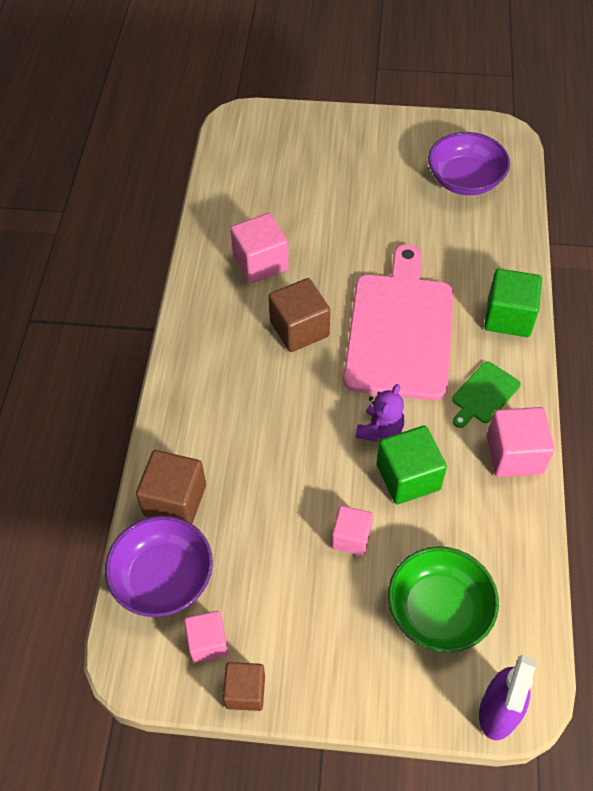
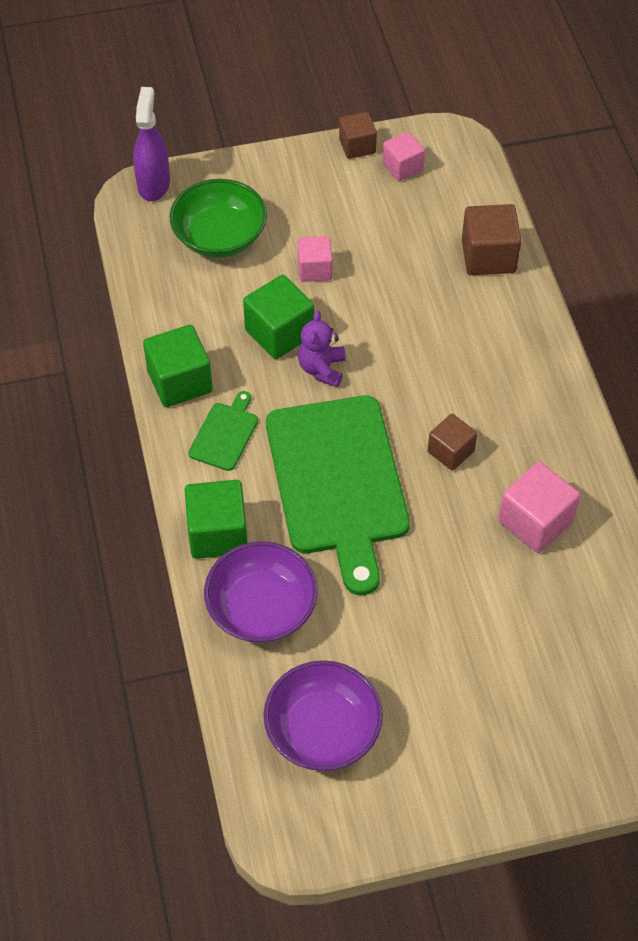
camera: 160 degrees right, 0 degrees up
purple bowl [105,515,213,617] -> purple bowl moved to [204,541,318,643]
brown cube [268,278,330,352] -> brown cube [428,414,477,471], size x0.64
pink cutting board [344,244,454,400] -> green cutting board [266,396,410,595]
pink cube [487,407,555,477] -> green cube [143,325,213,407]

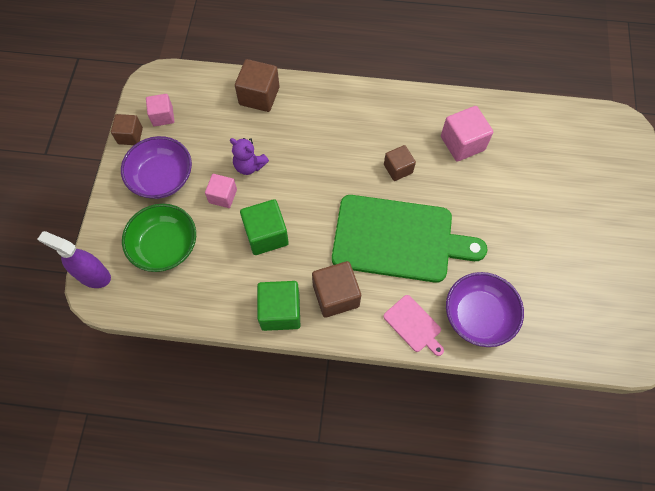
camera: 70 degrees left, 10 degrees up
green cube [185,480,248,559] -> pink cutting board [383,295,444,356]
green cutting board [188,391,258,471] -> brown cube [312,261,361,318]
purple bowl [264,660,383,771] -> purple bowl moved to [121,136,192,199]
purple teddy bear [298,311,346,387] -> purple teddy bear moved to [230,138,269,175]

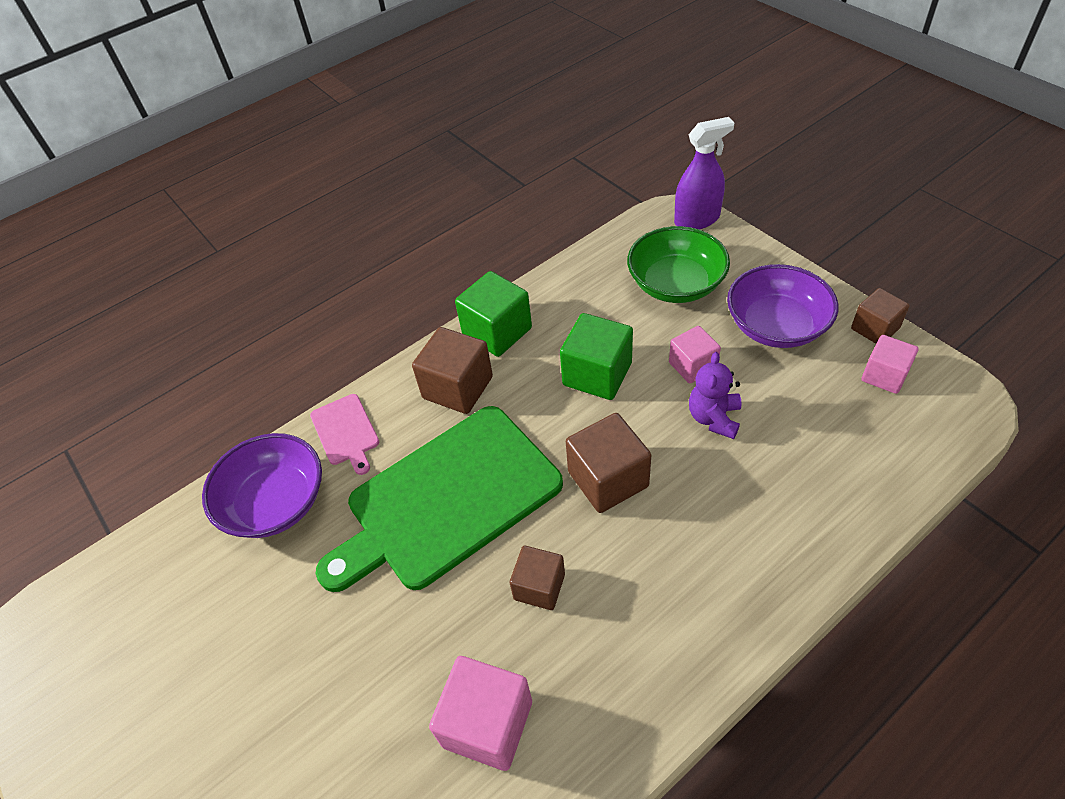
camera: 140 degrees right, 15 degrees down
purple teddy bear [230,138,269,175] -> purple teddy bear turned 60 degrees counterclockwise [689,352,742,439]
brown cube [235,59,279,112] -> brown cube moved to [566,413,651,513]
pink cutting board [383,295,444,356] -> pink cutting board turned 120 degrees counterclockwise [310,394,379,475]

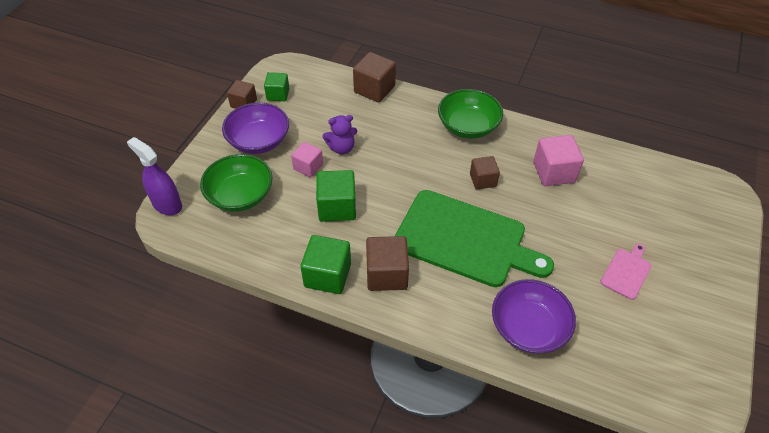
camera: 125 degrees left, 0 degrees up
pink cutting board [310,394,379,475] -> pink cutting board moved to [600,243,652,300]
brown cube [566,413,651,513] -> brown cube moved to [353,52,396,103]
pink cube [861,335,919,394] -> green cube [264,72,289,101]
none -> green bowl [438,89,503,139]

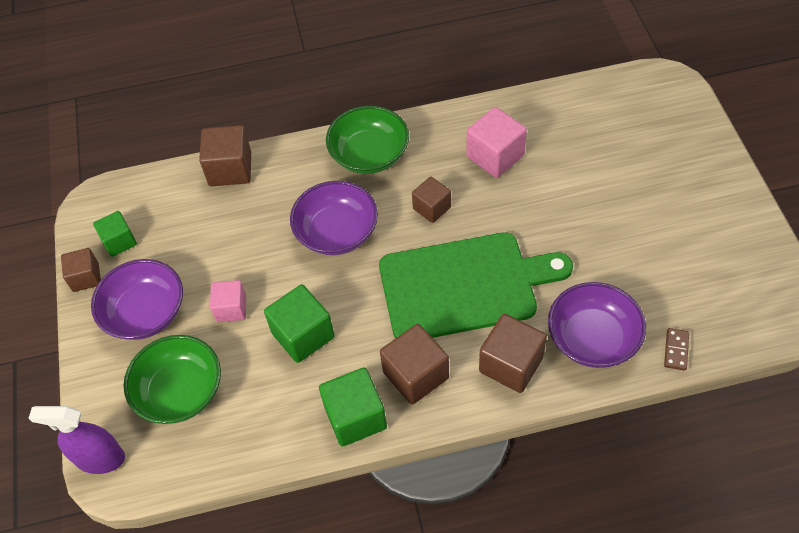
camera: 30 degrees left, 5 degrees up
purple teddy bear [322,115,357,155] -> none
pink cutting board [600,243,652,300] -> none
none -> purple bowl [290,181,378,255]
none -> brown cube [479,314,547,393]
none -> brown domino [664,328,689,371]

